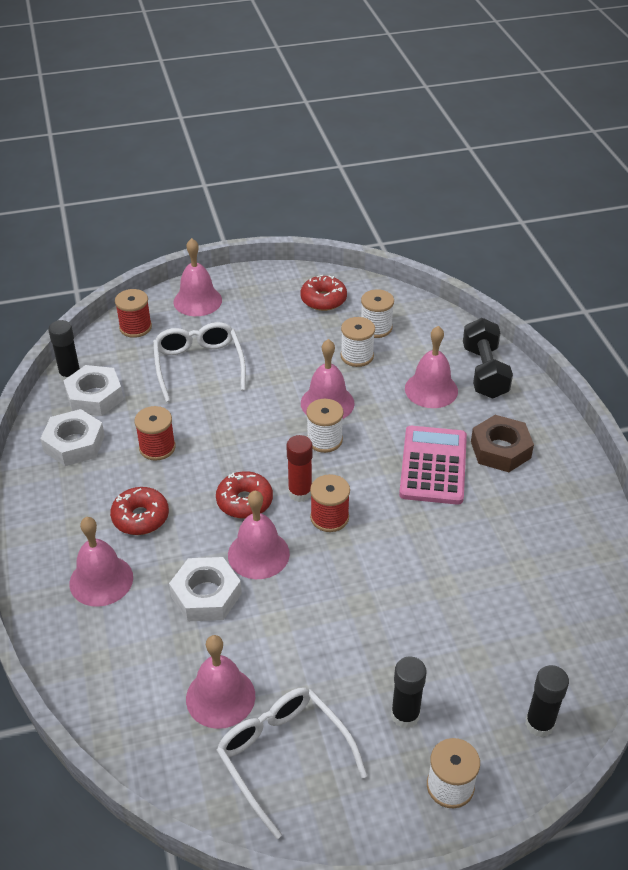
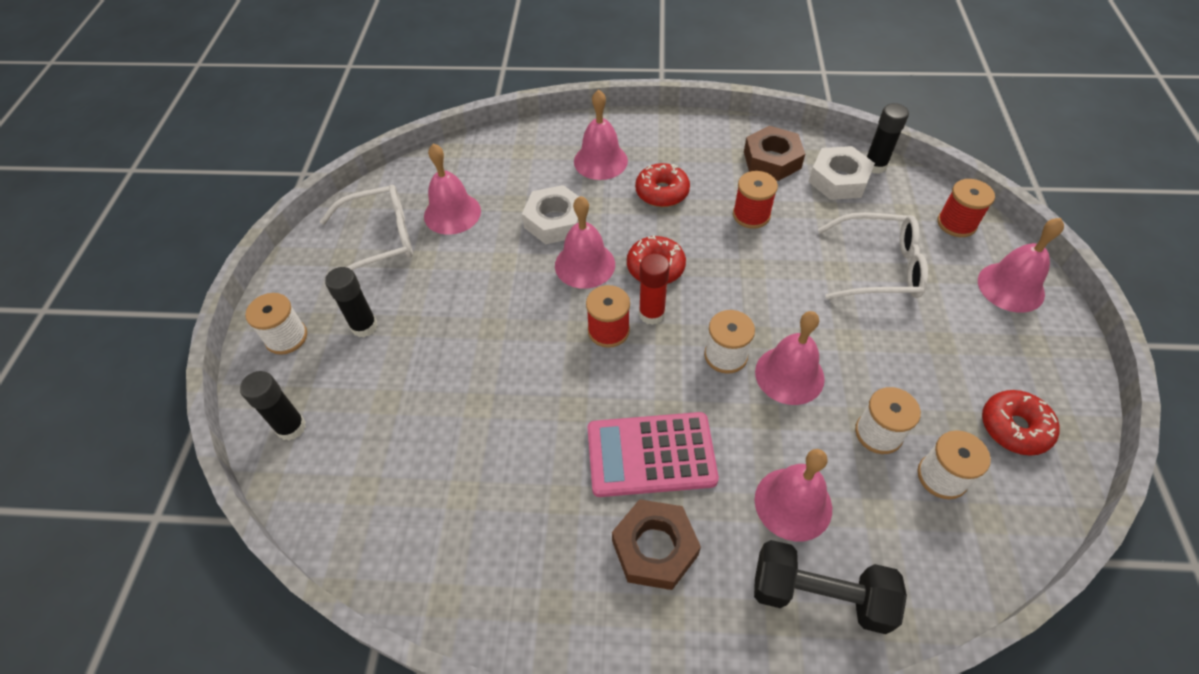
camera: 110 degrees right, 10 degrees up
white nut [40,409,105,466] -> brown nut [744,126,805,181]
pink calculator [399,426,467,505] -> pink calculator turned 150 degrees clockwise [587,412,719,497]

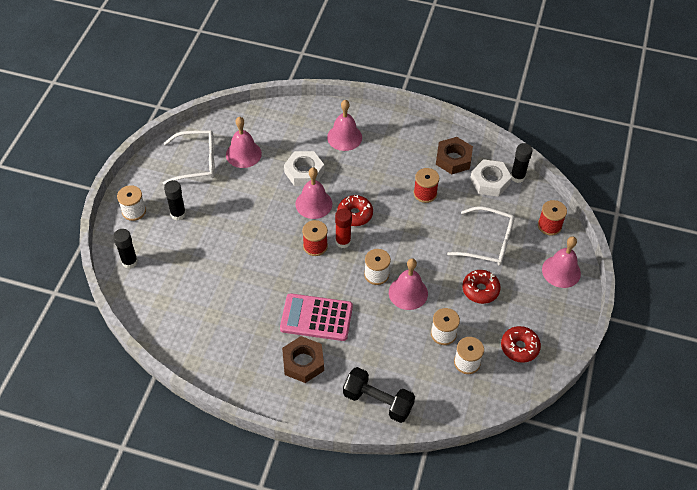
camera: 10 degrees right, 0 degrees up
red donut [635,163,690,207] -> red donut moved to [462,270,501,304]
pink bell [755,449,832,542] -> none

